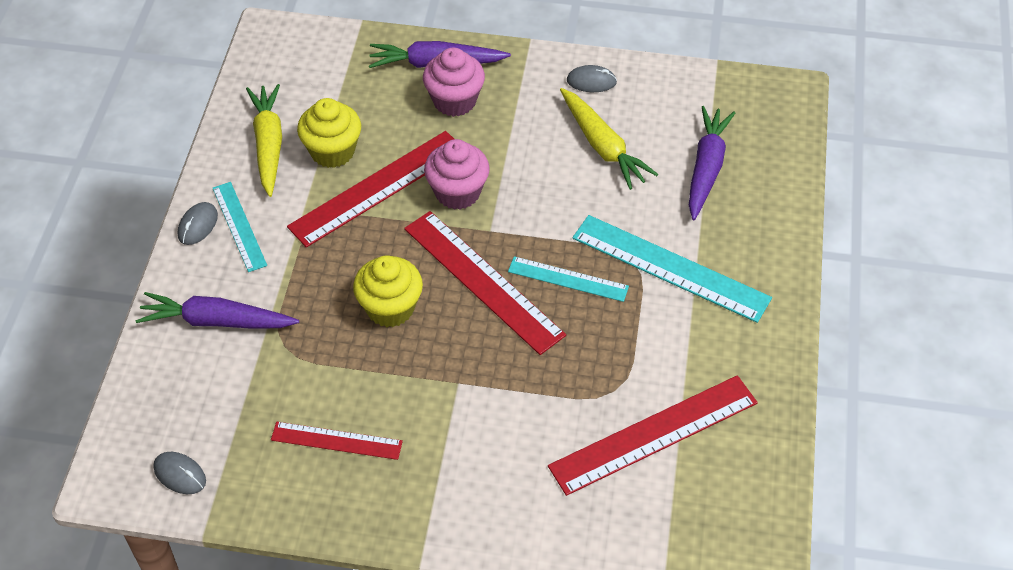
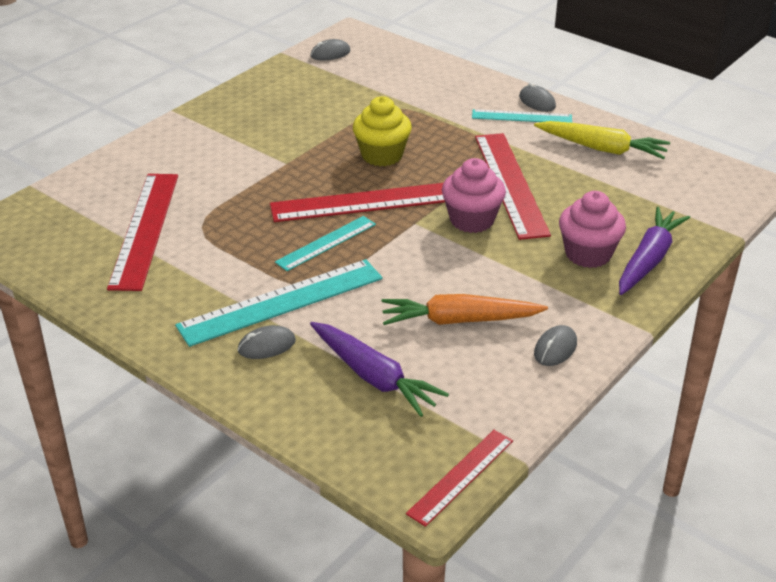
camera: 120 degrees right, 15 degrees down
purple carrot [136,292,299,329] -> none
red ruler [271,422,403,460] -> red ruler moved to [406,430,513,527]
yellow cupcake [297,98,361,168] -> none
yellow carrot [560,88,658,190] -> orange carrot [382,294,548,325]
none -> grey mouse [238,325,296,359]

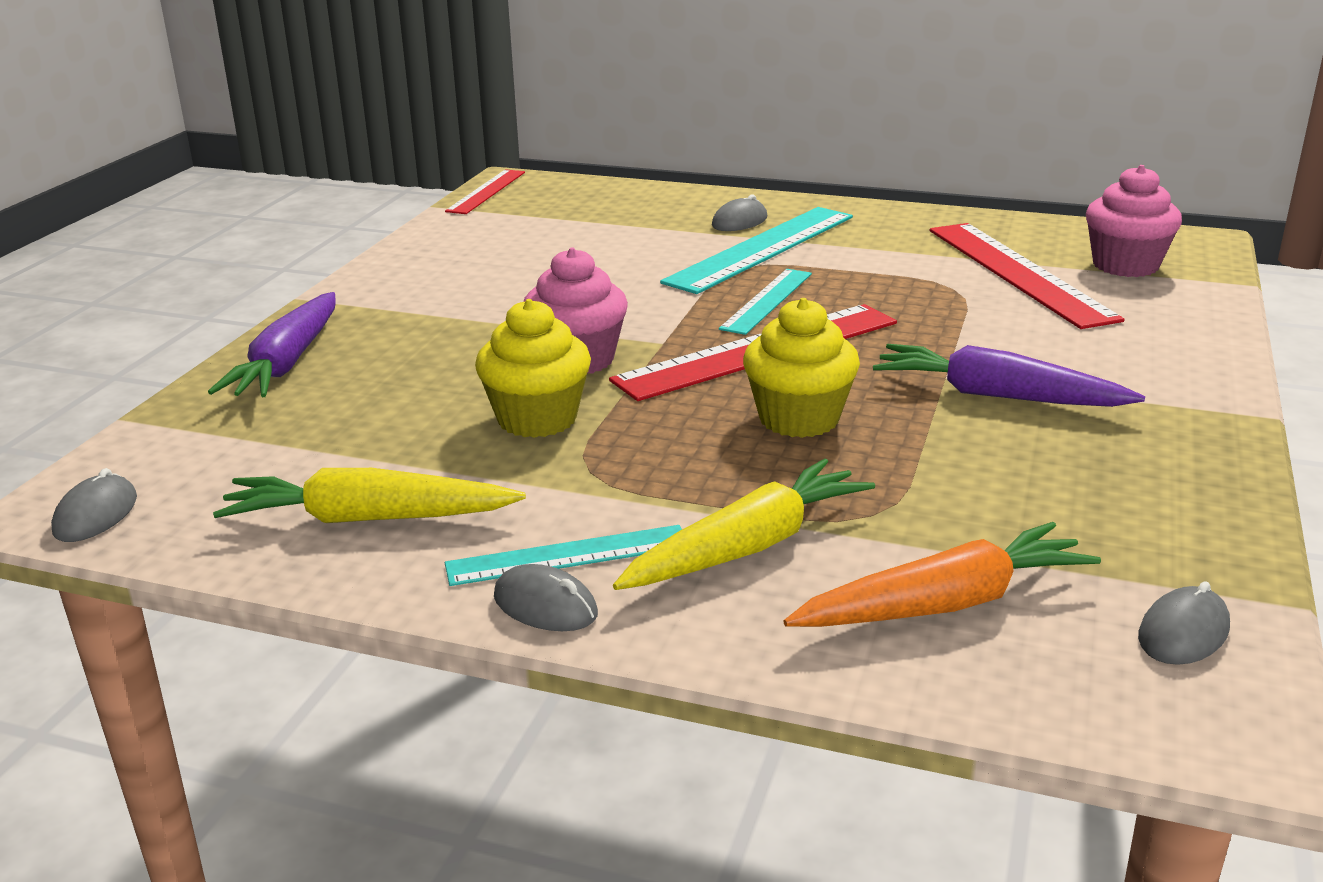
camera: 160 degrees right, 10 degrees down
purple carrot [310,322,449,417] -> purple carrot moved to [873,344,1145,407]
orange carrot [382,294,548,325] -> orange carrot moved to [783,522,1101,627]
red ruler [475,133,551,240] -> yellow cupcake [475,299,591,438]
grey mouse [534,325,577,366] -> grey mouse moved to [51,468,137,542]
pink cupcake [559,191,626,268] -> pink cupcake moved to [1086,165,1182,277]
none -> yellow carrot [613,459,875,590]

